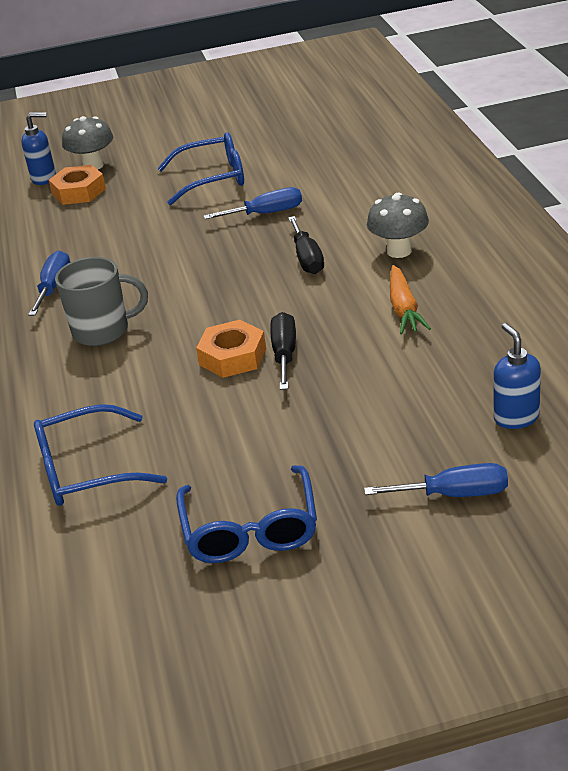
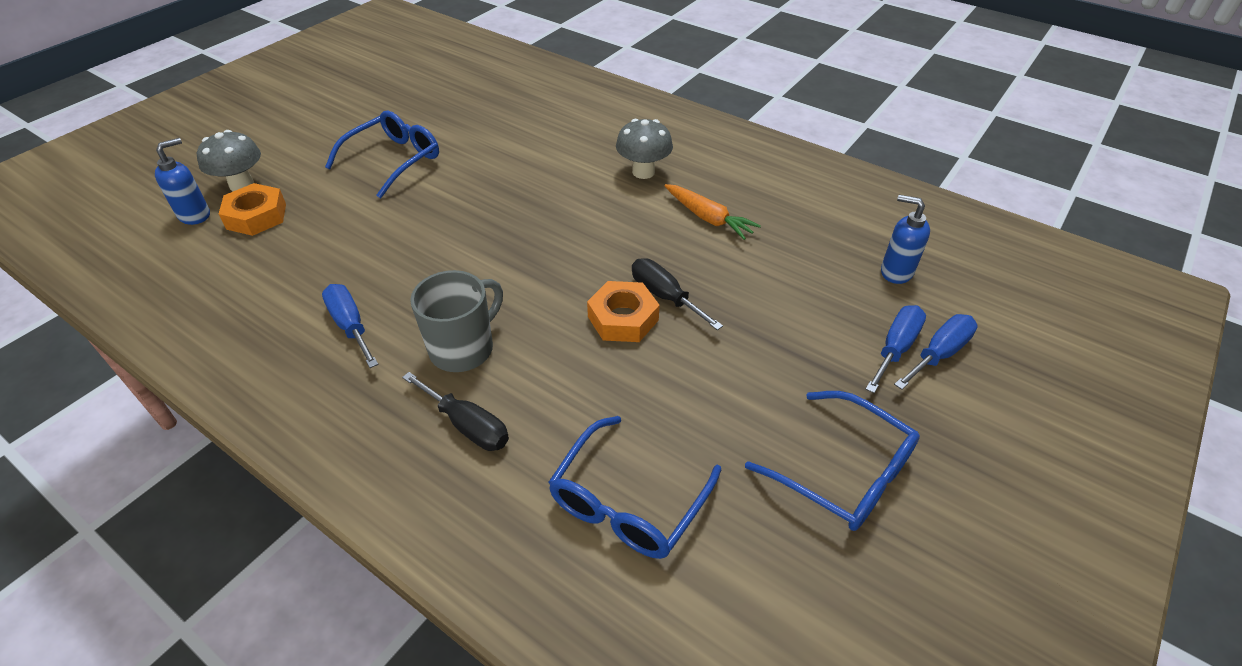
camera: 45 degrees left, 10 degrees up
blue screwdriver [204,187,302,219] -> blue screwdriver moved to [866,305,926,393]
black screwdriver [288,216,324,274] -> black screwdriver moved to [402,372,509,451]

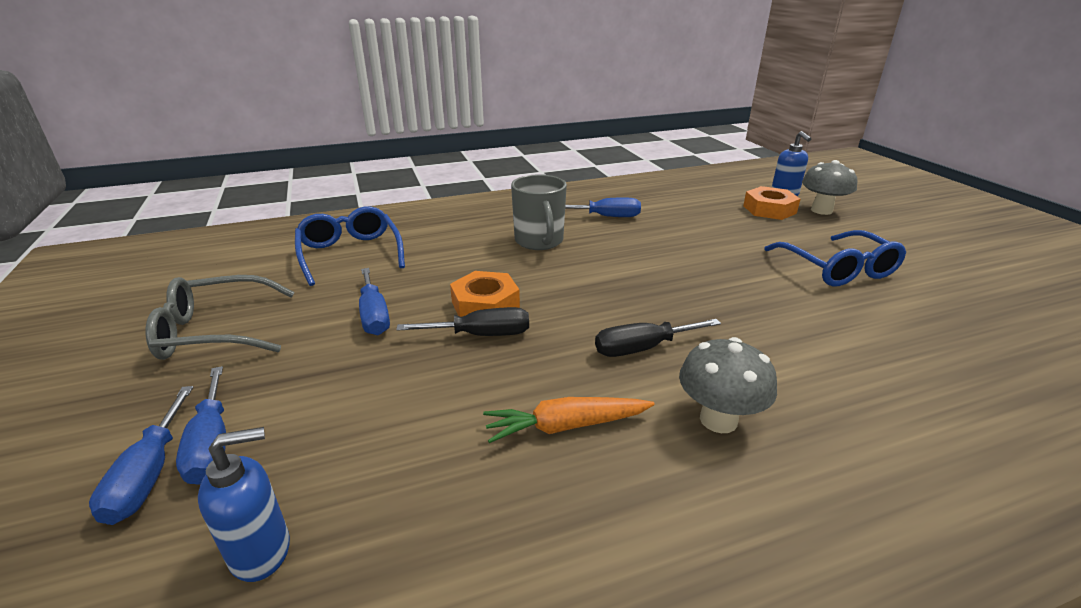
camera: 125 degrees right, 15 degrees down
black screwdriver [402,372,509,451] -> black screwdriver moved to [595,319,721,357]
blue glasses [745,391,920,531] -> grey glasses [146,275,295,360]
none -> blue screwdriver [359,268,390,335]

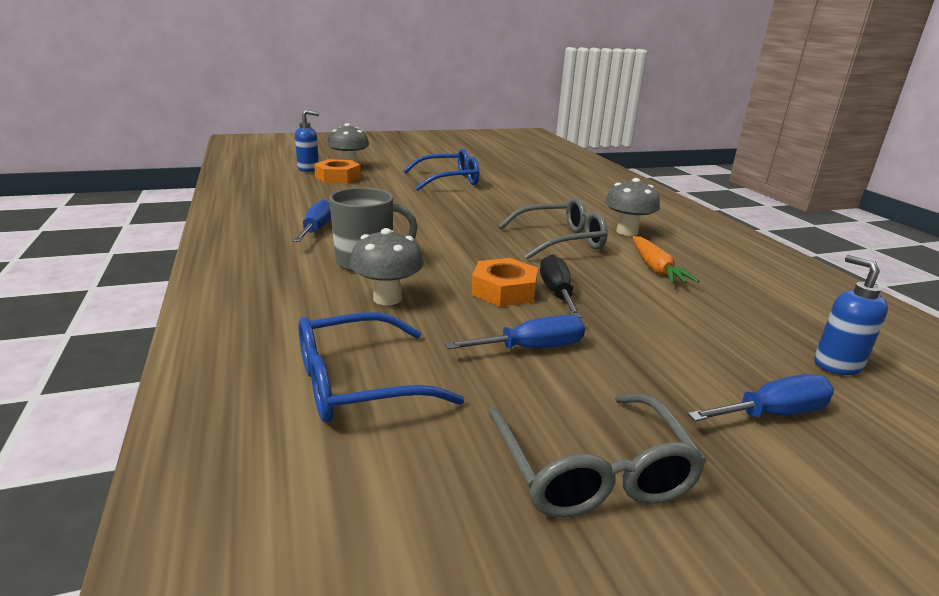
camera: 90 degrees left, 5 degrees down
blue screwdriver [89,386,193,525] -> none
black screwdriver [595,319,721,357] -> grey glasses [498,198,608,260]
none -> grey mushroom [350,228,424,305]

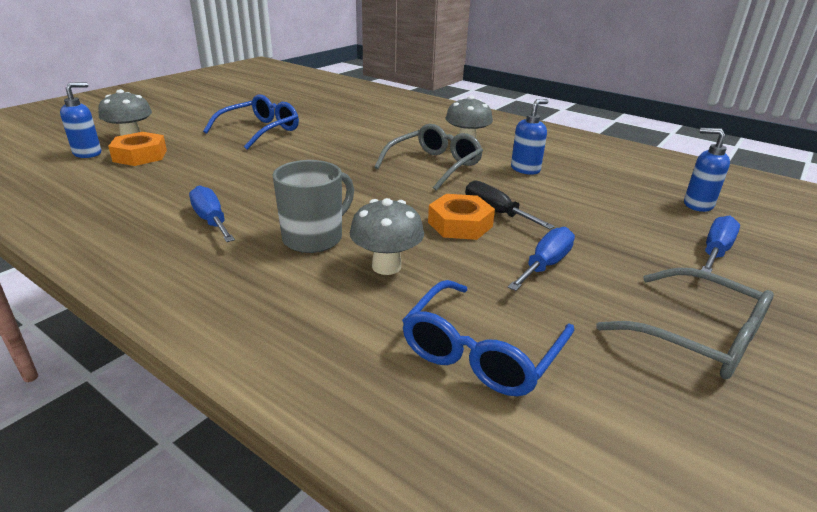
camera: 35 degrees left, 5 degrees up
orange carrot [632,236,699,284] -> blue soap dispenser [511,99,548,175]

